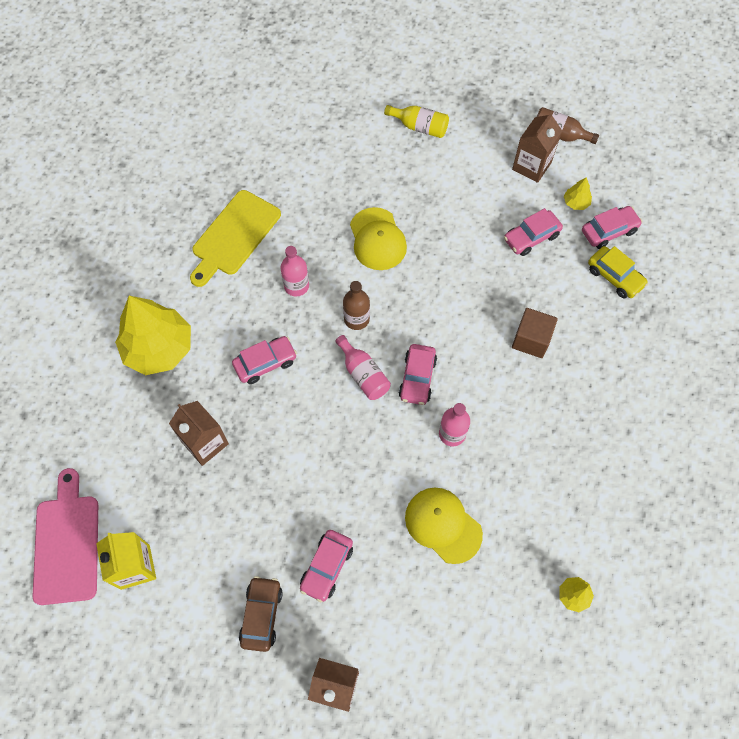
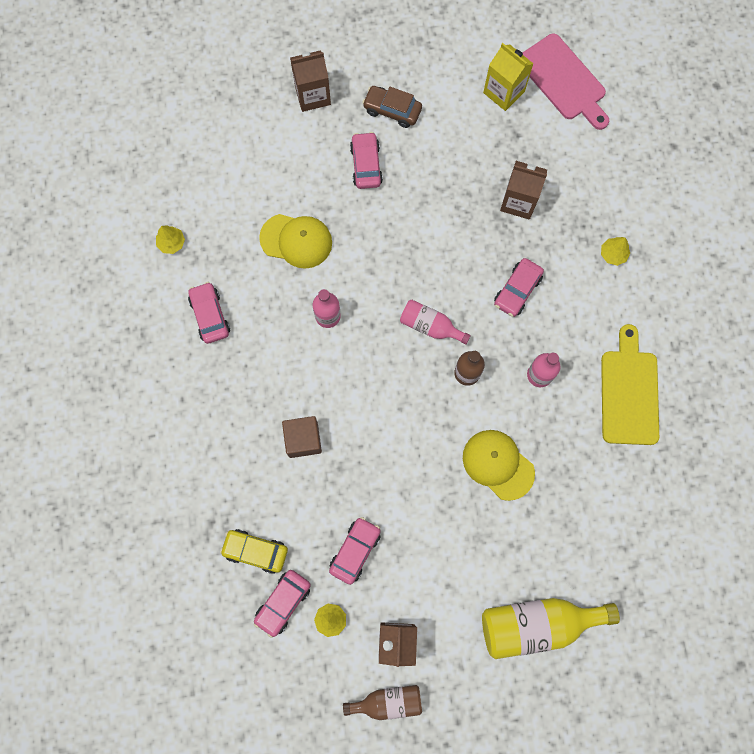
camera: 150 degrees right, 10 degrees up
yellow tree [115,296,191,375] -> yellow tree [601,237,630,266], size x0.41
brown car [239,576,283,652] -> brown car turned 135 degrees clockwise [362,86,422,128]
yellow bottle [384,105,449,138] -> yellow bottle [482,598,620,659], size x1.73
pink car [399,344,437,405] -> pink car moved to [188,282,230,344]

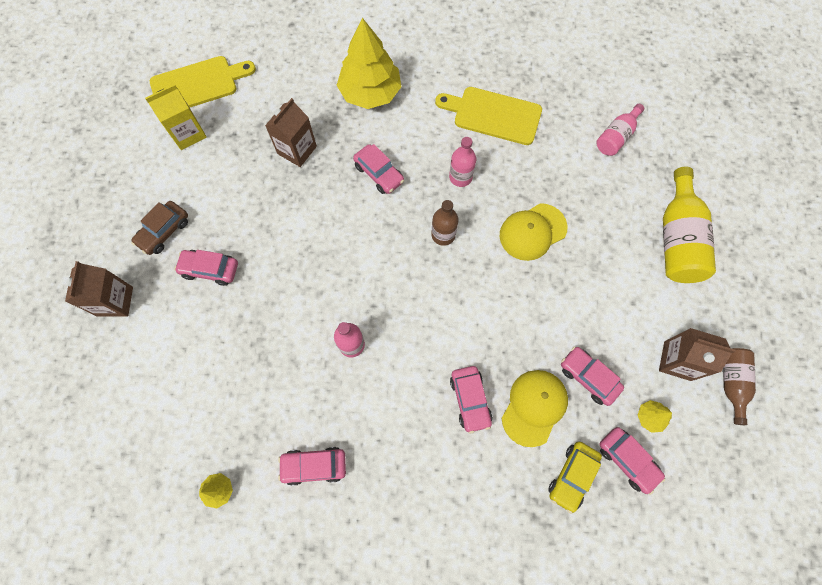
camera: 75 degrees left, 5 degrees down
yellow cap [259,214,332,269] -> yellow cap moved to [502,370,568,447]
brown cube [282,416,322,458] -> pink car [450,366,492,433]
pink bottle [400,299,471,345] -> pink bottle moved to [596,104,644,156]
pink cutting board [523,34,609,130] -> yellow cutting board [150,56,256,107]
yellow tree [601,237,630,266] -> yellow tree [337,18,402,109], size x2.44

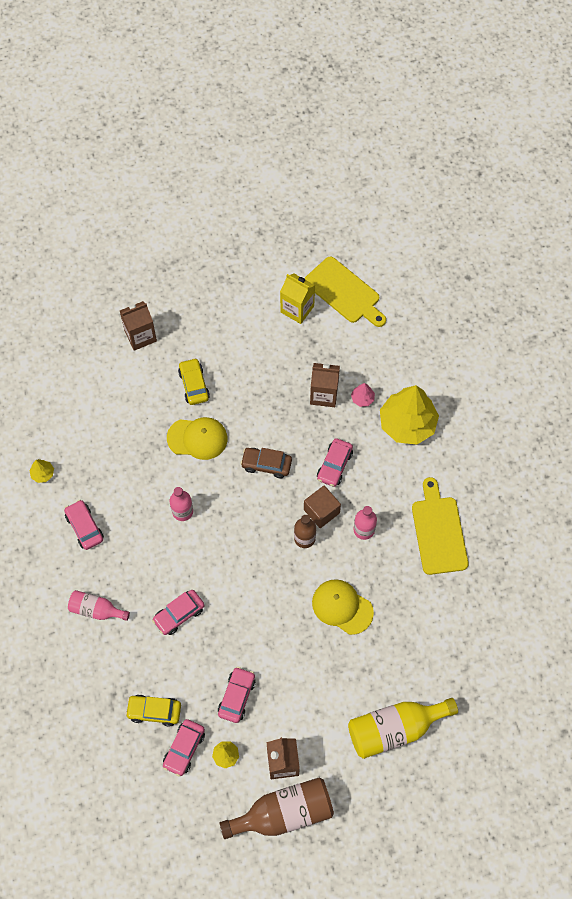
camera: 65 degrees right, 5 degrees down
brown car [131,201,188,255] -> brown car moved to [240,448,292,478]
pink car [174,250,238,286] -> yellow car [178,358,210,405]
yellow cap [502,370,568,447] -> yellow cap moved to [167,417,228,460]
pink bottle [596,104,644,156] -> pink bottle moved to [68,590,130,621]
brown bottle [723,348,756,425] -> brown bottle [220,777,334,839], size x1.73
none -> brown cube [304,486,341,528]
none -> pink tree [351,383,375,407]

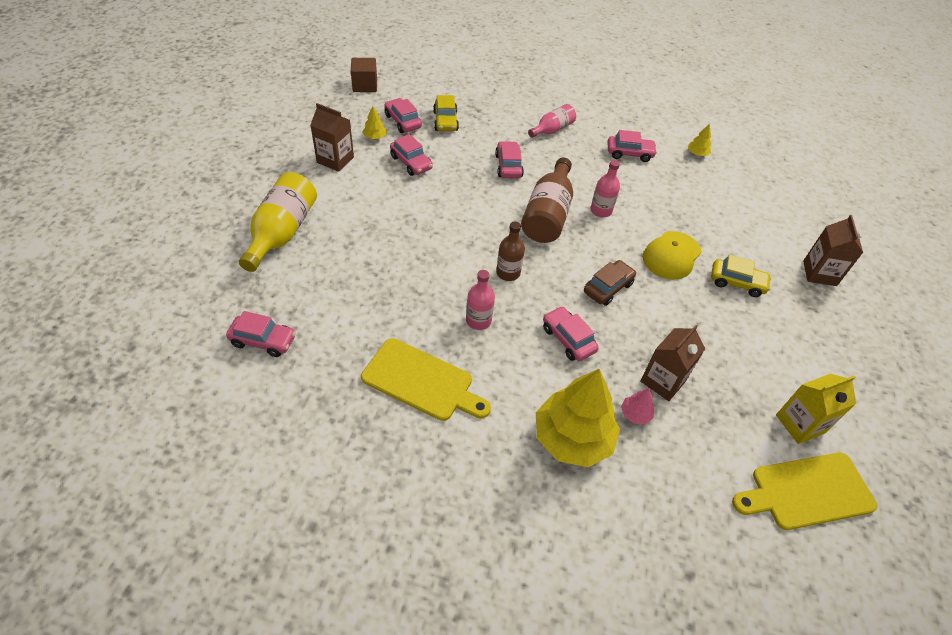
camera: 120 degrees right, 15 degrees down
yellow car [125,695,181,727] -> yellow car turned 135 degrees clockwise [433,95,459,131]
brown bottle [220,777,334,839] -> brown bottle moved to [521,158,573,243]
brown cube [304,486,341,528] -> brown cube moved to [351,58,377,92]
yellow cap [312,579,374,635] -> none
none -> pink car [226,311,296,357]

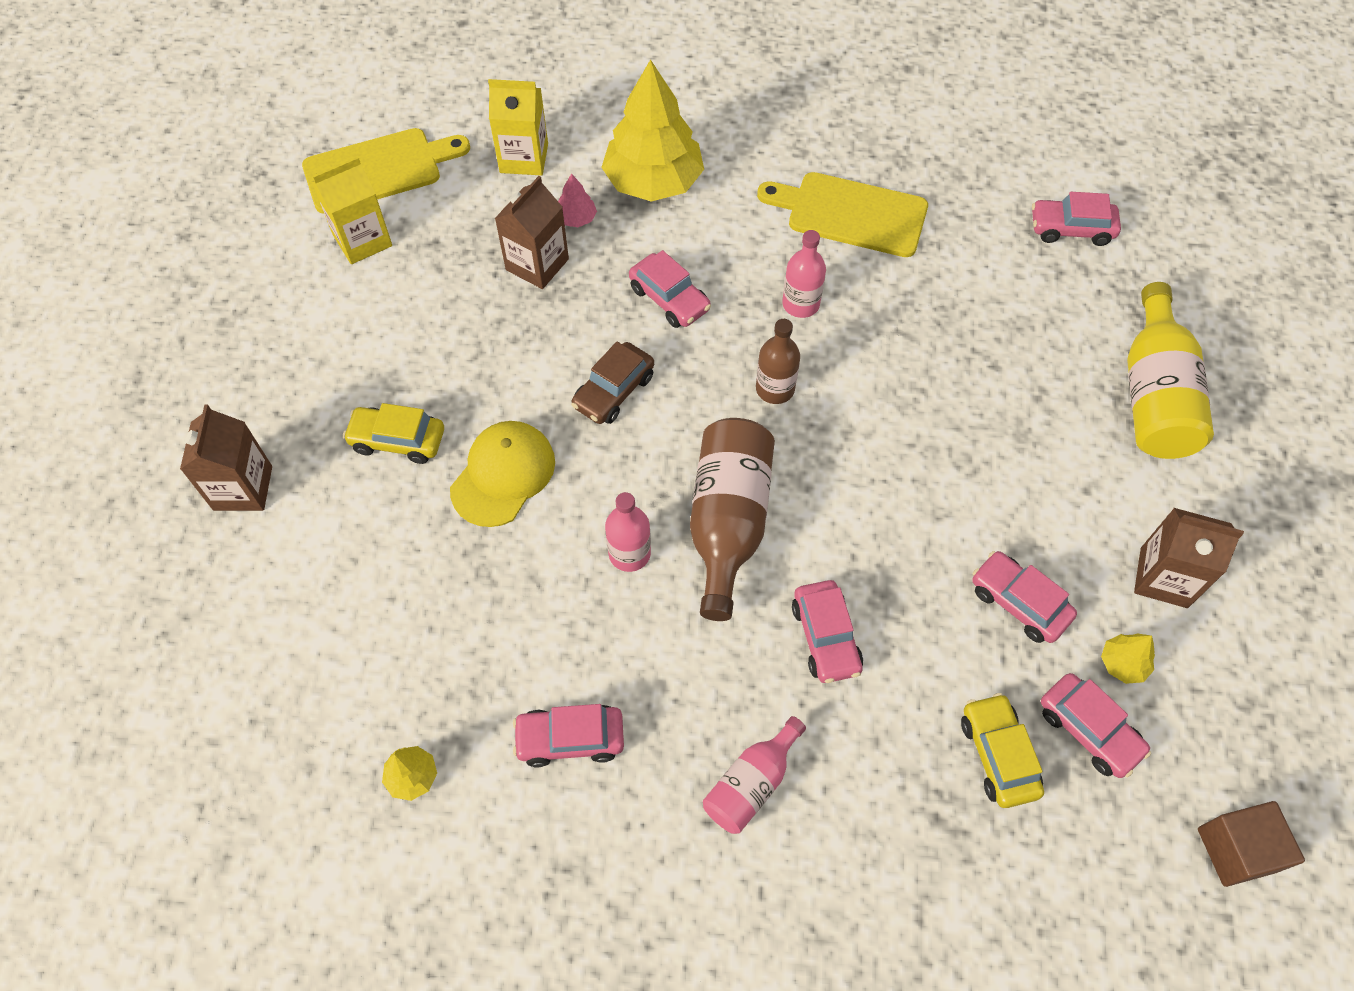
camera: 175 degrees right, 10 degrees up
none -> yellow carton [488,79,548,176]

